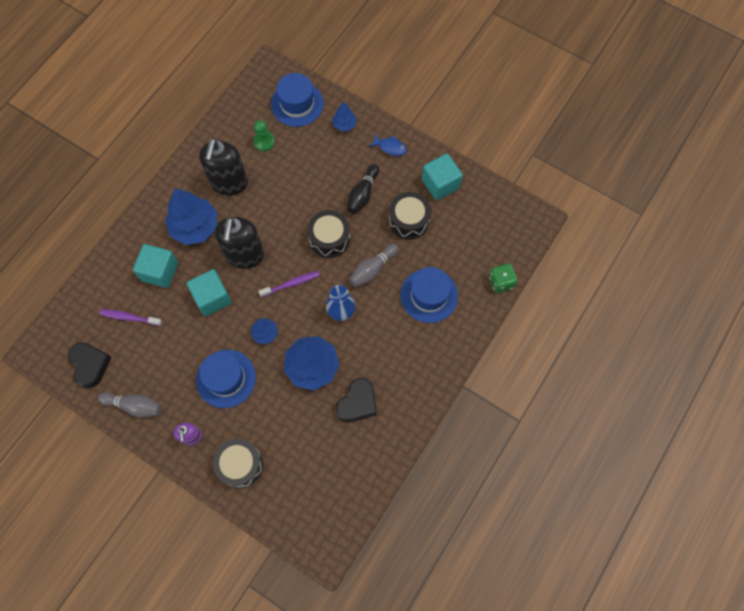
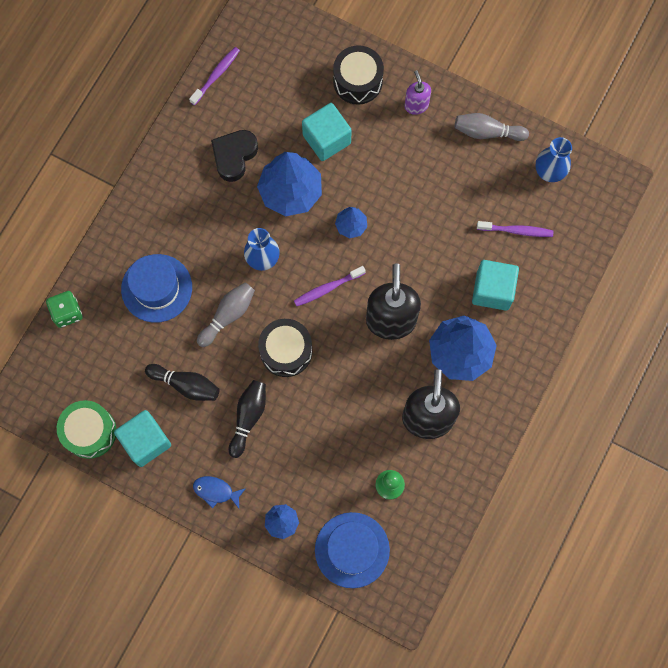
camera: 175 degrees right, 5 degrees up
black heart [68,342,112,388] -> blue vase [535,137,572,182]
turquoise cube [187,269,232,316] -> turquoise cube moved to [302,103,352,161]
blue hat [196,350,256,408] -> none
black drum [389,192,431,240] -> black bowling pin [145,364,220,401]
none -> green drum [57,400,117,459]
none -> purple toothbrush [189,47,240,105]

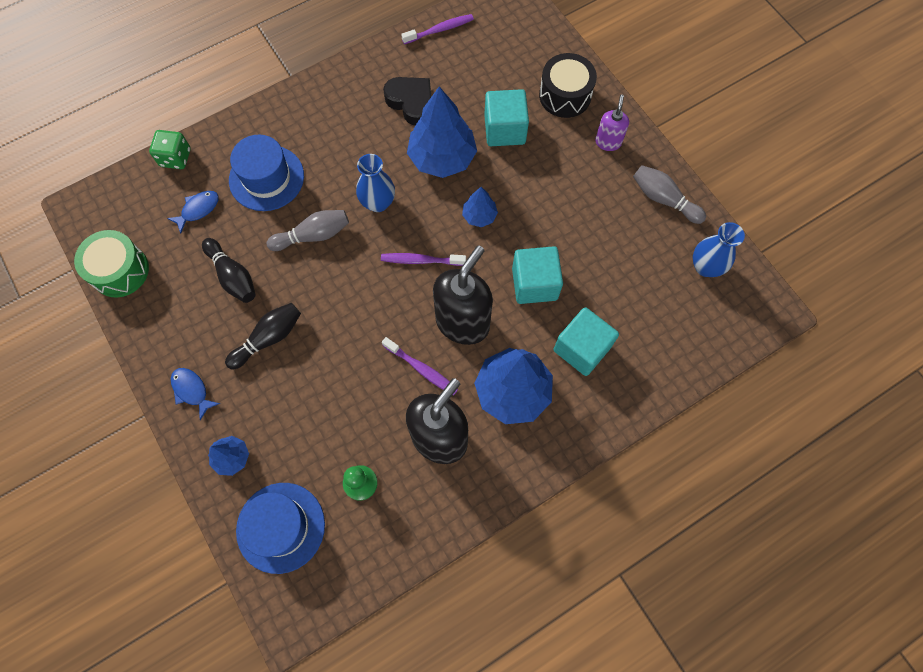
camera: 30 degrees right, 5 degrees down
turquoise cube [114,410,171,467] -> turquoise cube moved to [512,246,563,304]
black heart [211,130,258,182] -> black heart turned 75 degrees clockwise [383,77,431,125]
black drum [258,319,312,377] -> none
purple toothbrush [477,221,553,237] -> purple toothbrush moved to [382,337,458,396]
none -> blue fish [167,191,219,234]

